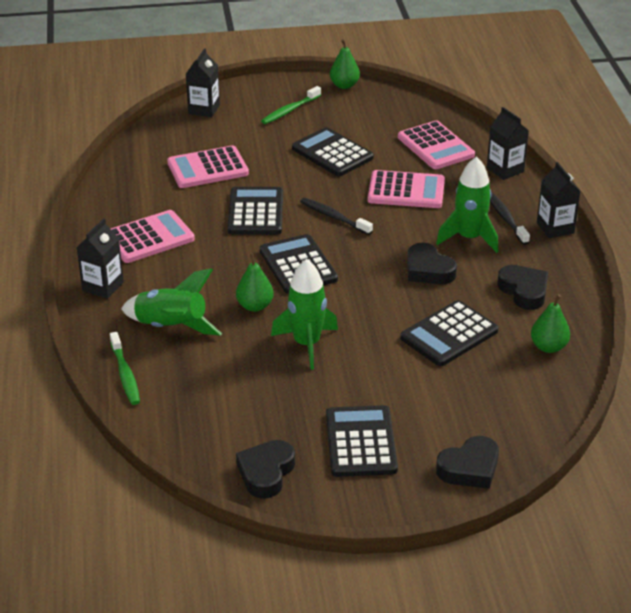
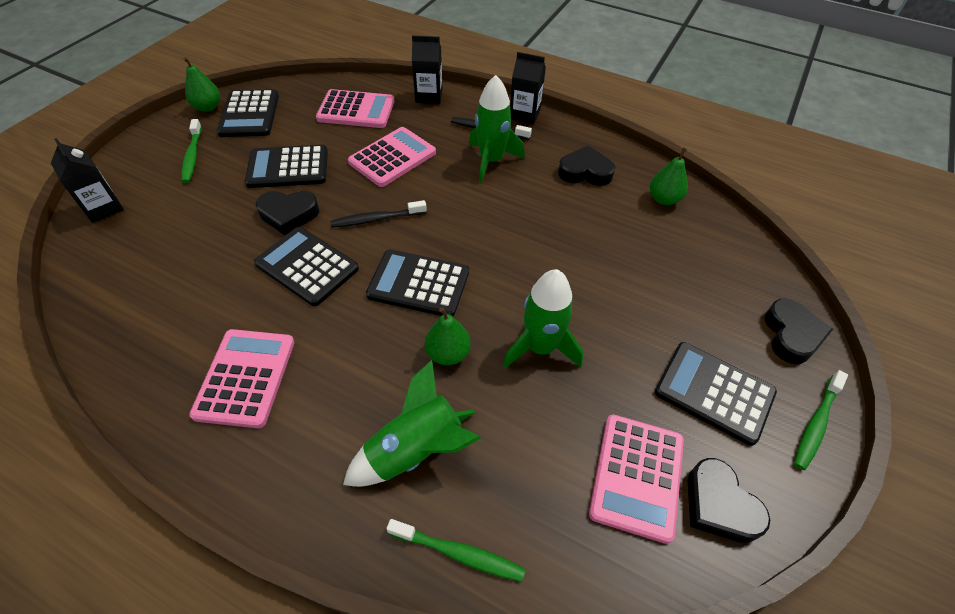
camera: 55 degrees left, 15 degrees up
black carton [76,218,124,299] -> none
pink calculator [167,146,249,188] -> pink calculator moved to [589,414,684,544]
black calculator [400,300,499,366] -> black calculator moved to [217,89,279,137]
black heart [407,243,457,284] -> black heart moved to [256,190,319,235]
none -> green toothbrush [794,370,848,470]

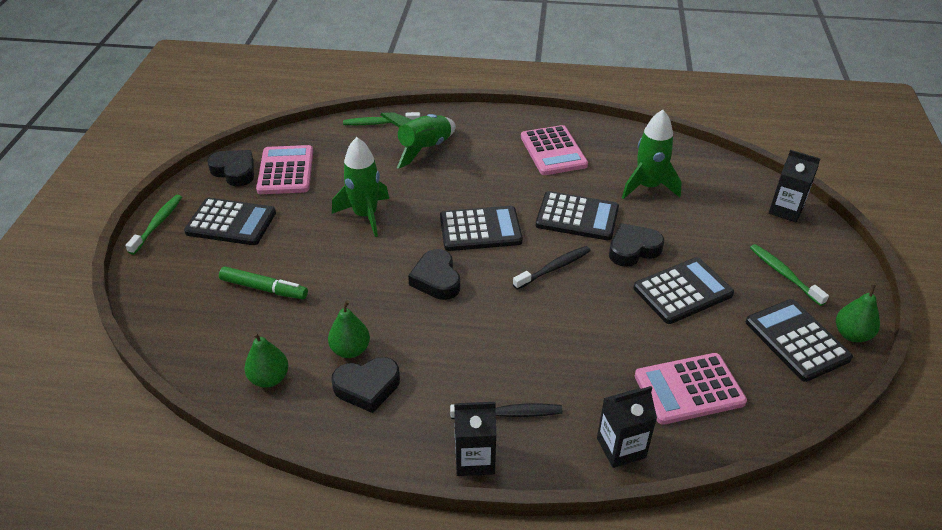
camera: 160 degrees right, 10 degrees down
pink calculator [348,127,436,187] -> none
green pear [425,307,471,365] -> green pear moved to [328,300,370,358]
green rocket [469,75,525,183] -> green rocket moved to [622,110,682,199]
black heart [765,298,833,364] -> black heart moved to [408,249,460,300]
none -> green marker [219,266,308,299]

